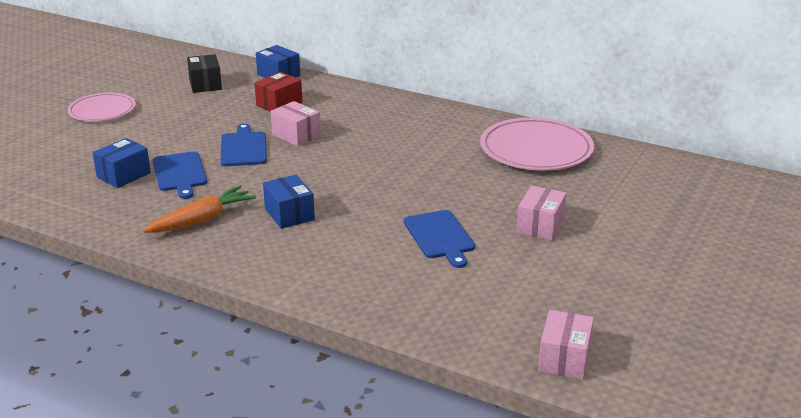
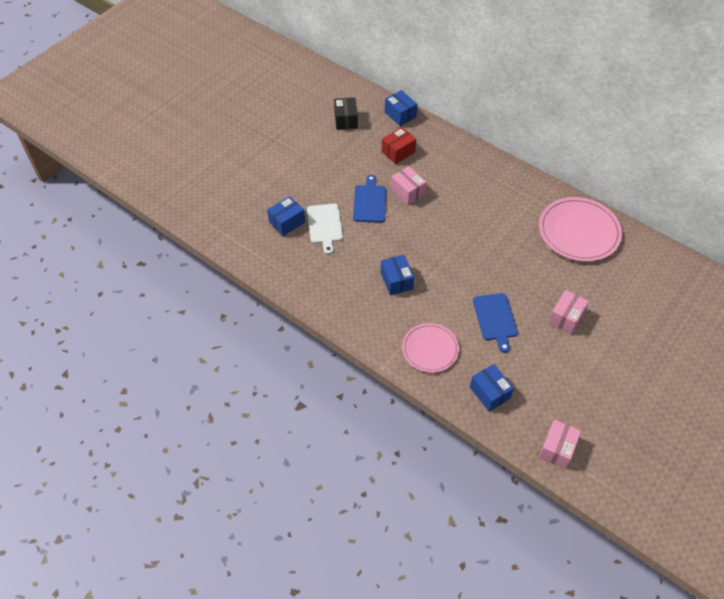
camera: 10 degrees right, 25 degrees up
pink plate [67,93,136,122] -> pink plate moved to [402,323,459,373]
orange carrot [143,186,256,233] -> none
blue cutting board [153,152,207,199] -> white cutting board [307,203,343,254]
none -> blue box [470,364,514,412]

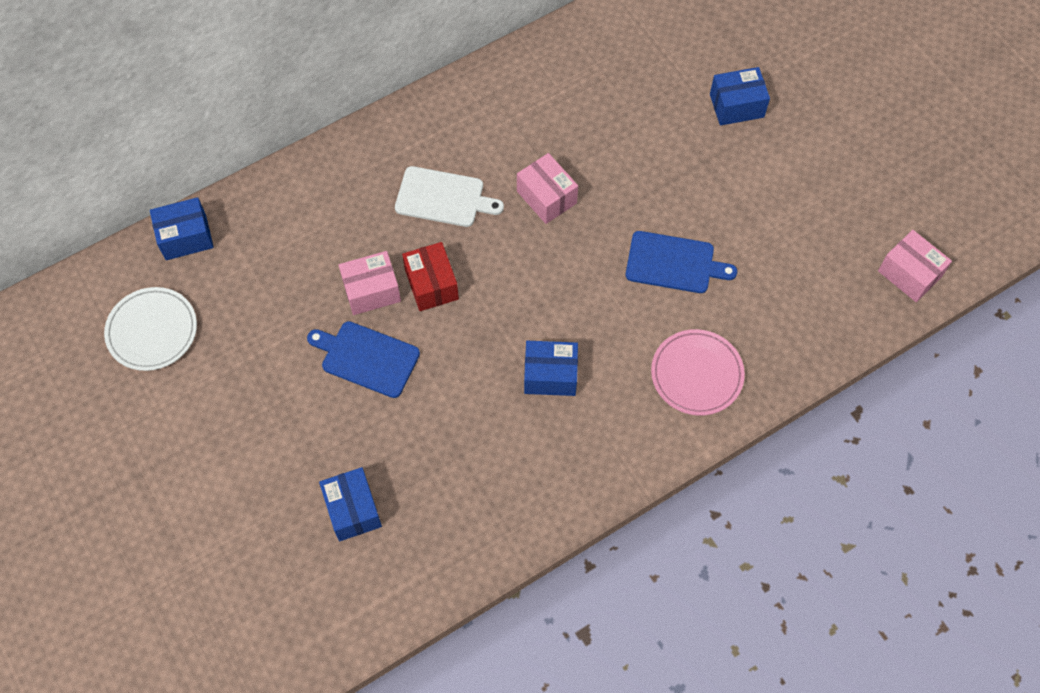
camera: 70 degrees left, 10 degrees up
white cutting board [307,203,343,254] -> white cutting board moved to [395,166,504,227]
black box [334,97,358,130] -> white plate [104,287,197,371]
red box [382,127,416,164] -> red box moved to [402,242,459,311]
blue box [470,364,514,412] -> blue box moved to [710,67,770,126]
pink plate [539,197,622,262] -> none
pink box [548,290,589,334] -> pink box moved to [517,153,578,224]

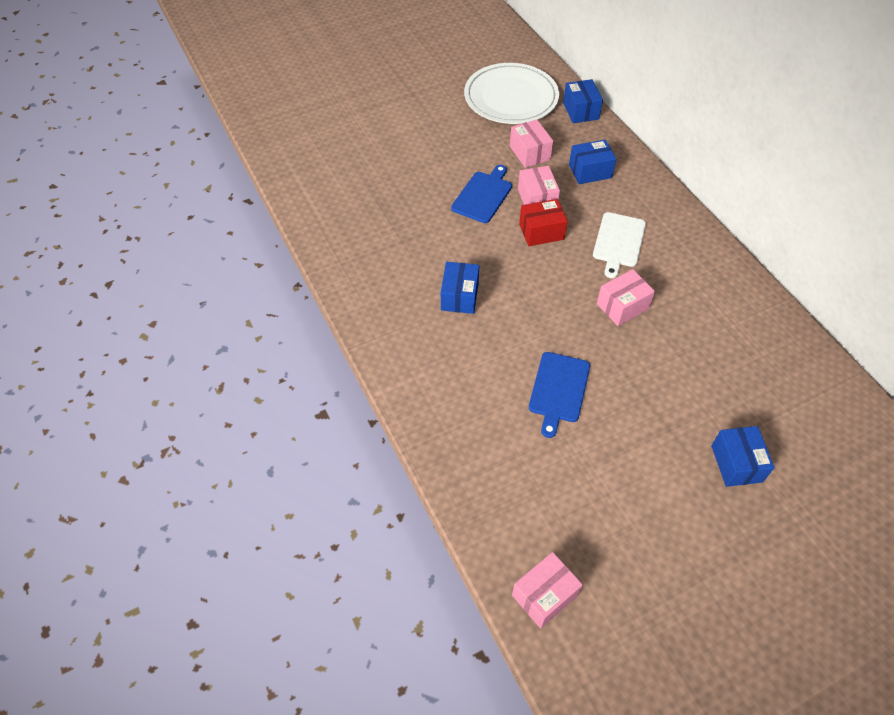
camera: 95 degrees right, 10 degrees down
white plate [104,287,197,371] -> white plate [464,63,559,124], size x1.59
blue box [319,467,382,541] -> blue box moved to [569,140,616,184]
pink plate [651,329,745,416] -> none
none -> pink box [510,120,553,168]

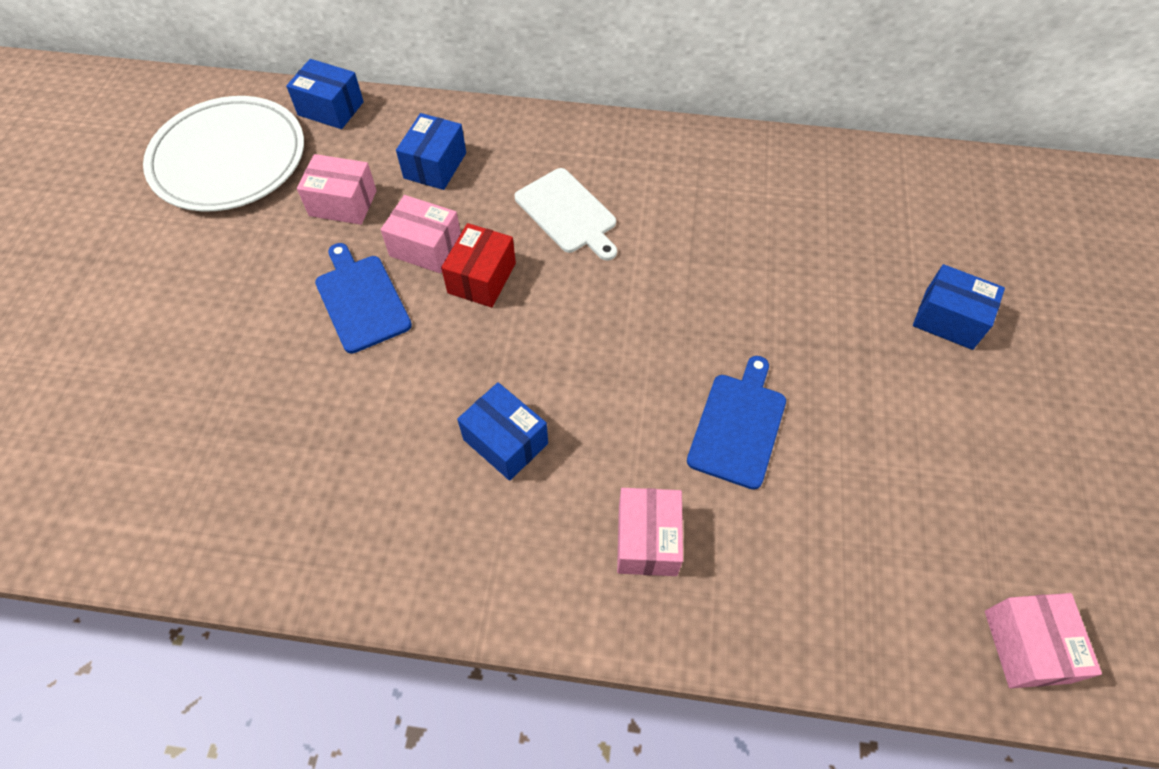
camera: 55 degrees left, 5 degrees up
blue cutting board [529,352,590,438] -> blue cutting board turned 120 degrees counterclockwise [687,356,786,490]
pink box [597,269,655,326] -> pink box moved to [617,488,683,576]

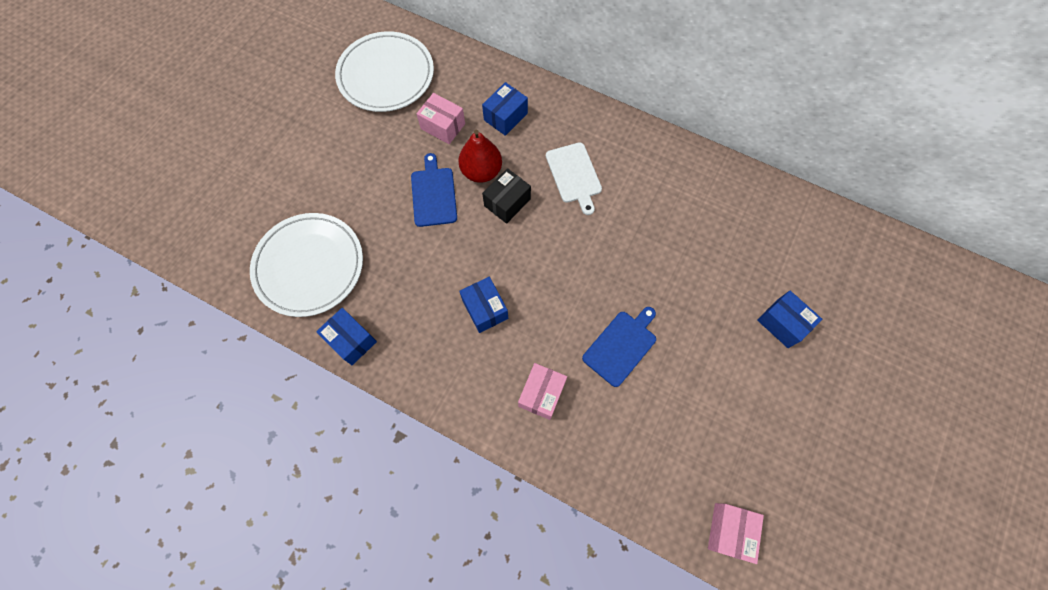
camera: 20 degrees right, 10 degrees up
blue box [286,59,364,129] -> blue box moved to [316,308,377,365]
pink box [381,195,461,273] -> red pear [458,130,502,183]
red box [441,223,516,308] -> black box [482,168,531,224]
none -> white plate [250,213,363,317]

